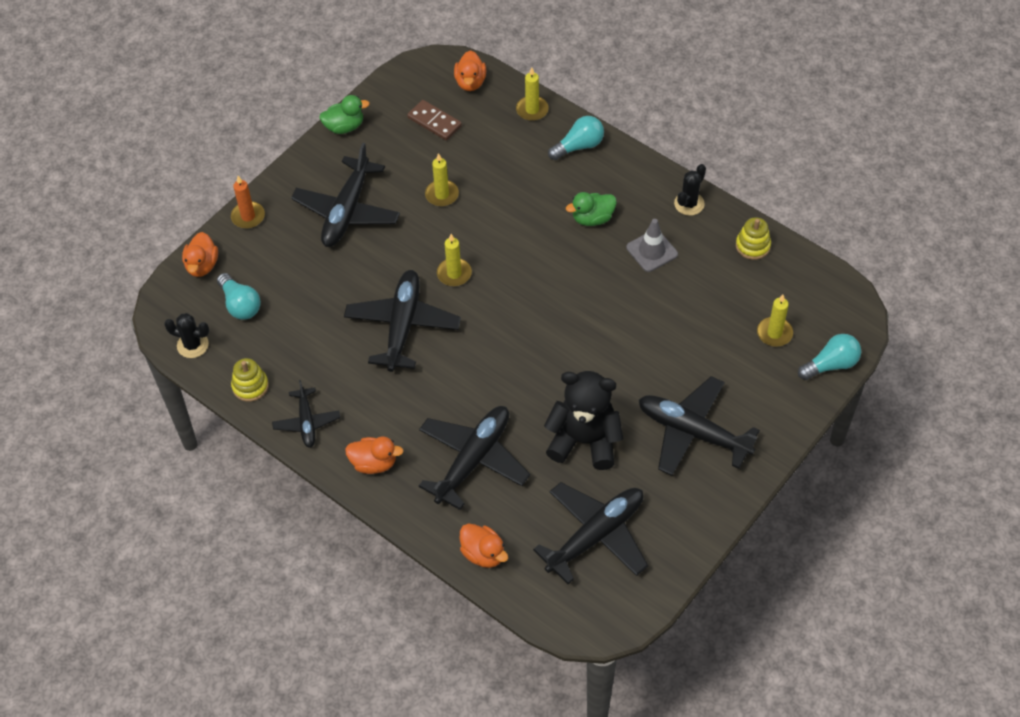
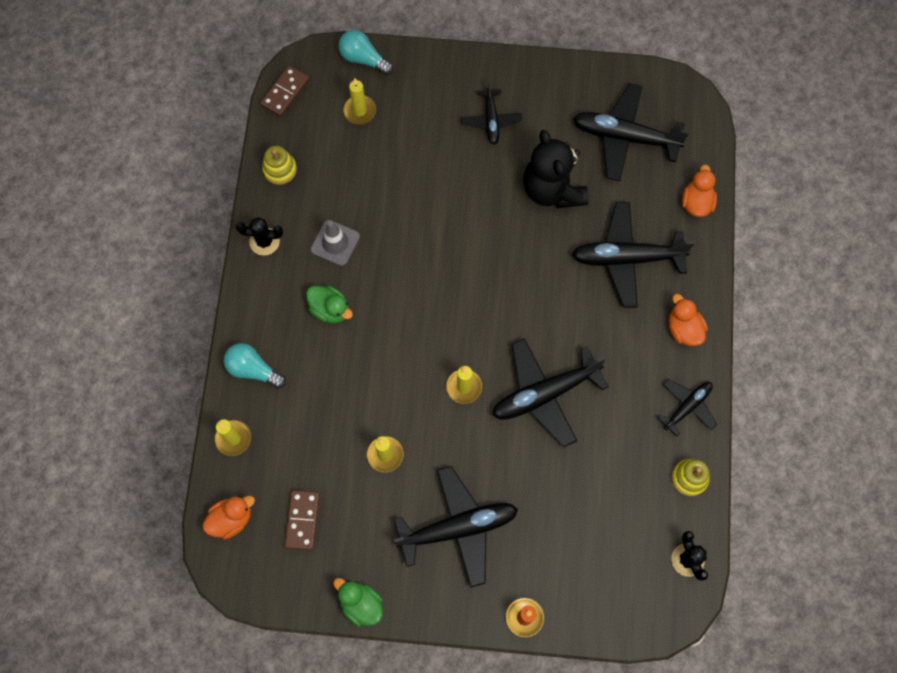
camera: 125 degrees left, 15 degrees up
orange duck [182,232,218,277] -> none
turquoise light bulb [217,273,261,320] -> none
black plane [639,376,760,476] -> black plane [461,81,522,145], size x0.56
none -> brown domino [260,65,309,117]

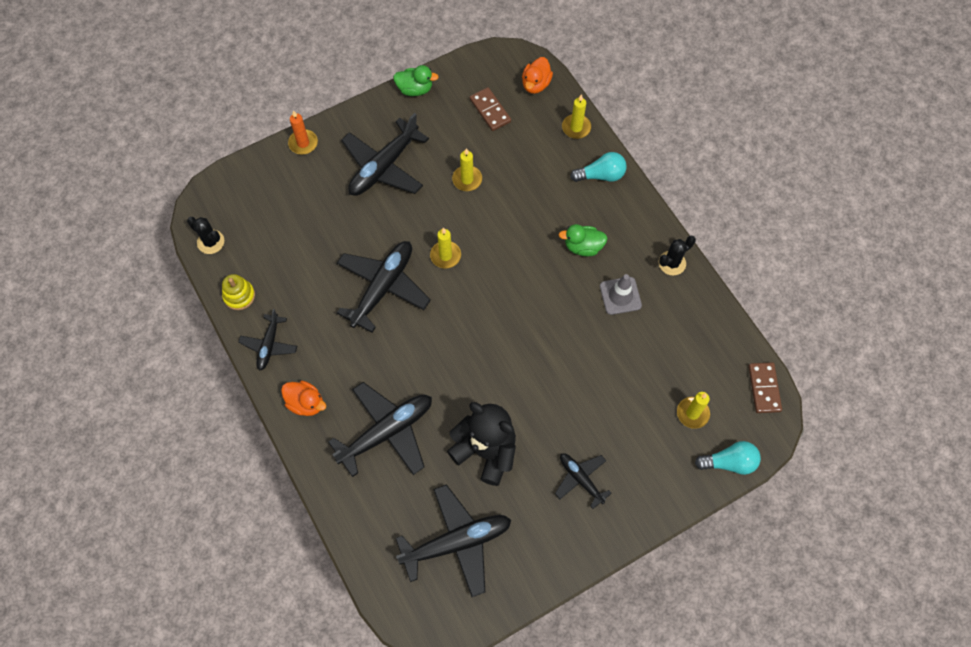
camera: 145 degrees right, 5 degrees down
yellow stacking toy [262,146,297,185] -> none
orange duck [682,164,717,217] -> none

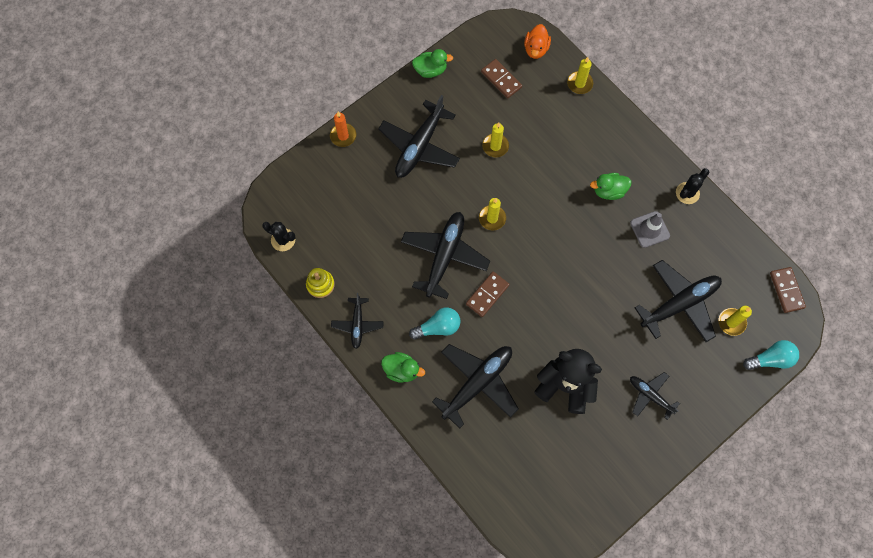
camera: 10 degrees left, 5 degrees up
orange duck [281,381,326,416] -> green duck [381,352,425,383]
black plane [396,484,511,597] -> black plane moved to [635,260,722,342]
turquoise light bulb [570,152,627,182] -> turquoise light bulb moved to [409,307,460,340]
none -> brown domino [466,272,509,317]

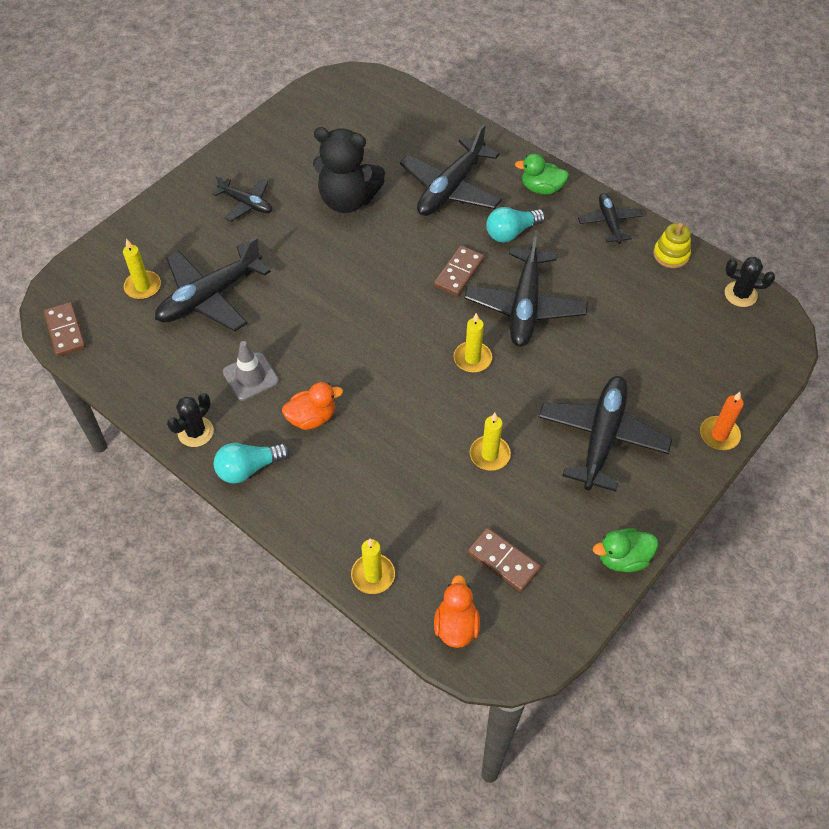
camera: 170 degrees right, 15 degrees down
green duck [590,173,632,200] -> orange duck [282,382,343,430]
turquoise light bulb [743,340,799,370] -> turquoise light bulb moved to [214,443,290,484]

